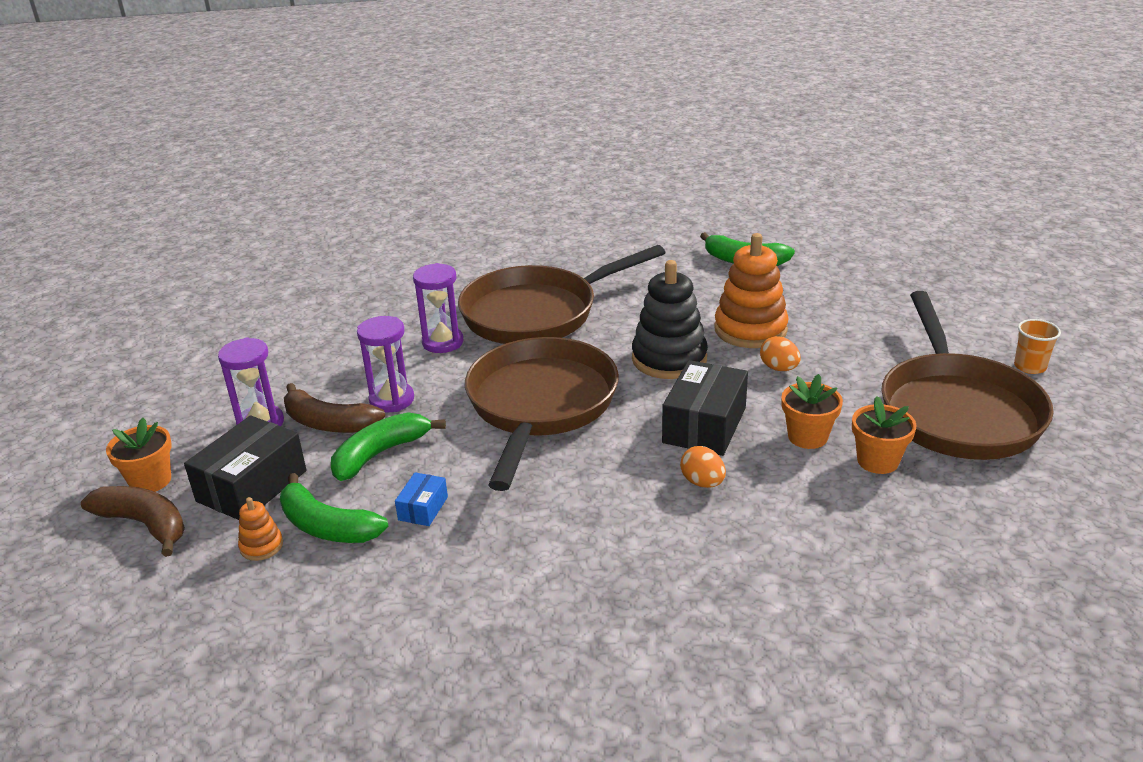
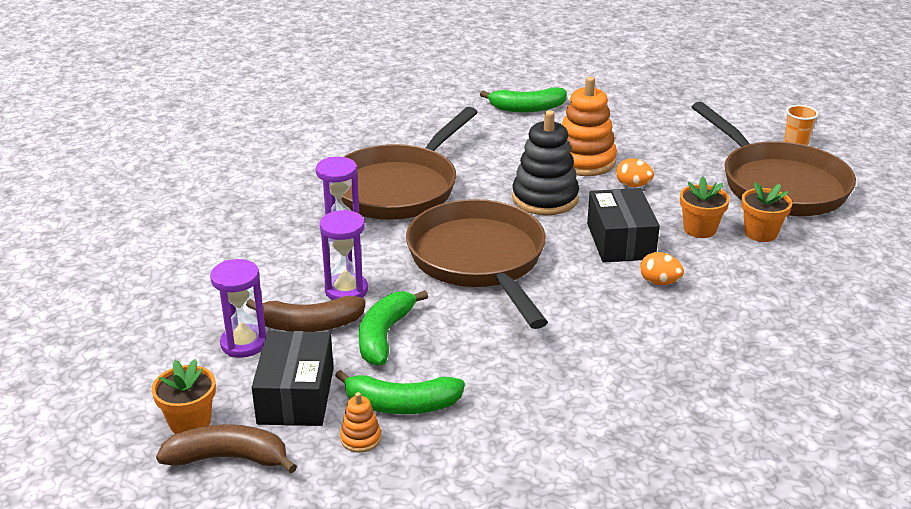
camera: 30 degrees left, 0 degrees up
blue box [395,472,448,526] -> none

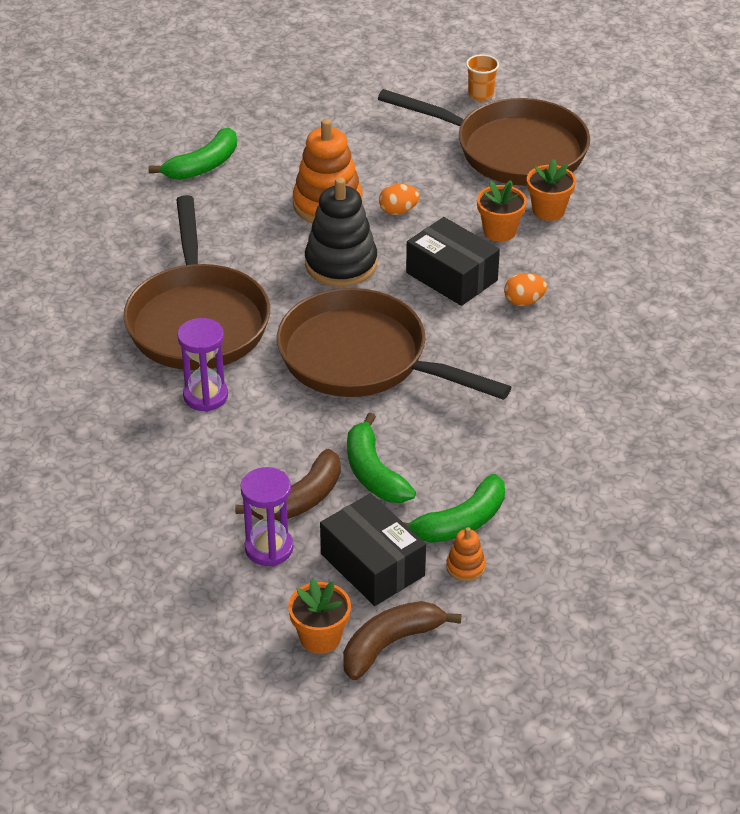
camera: 40 degrees left, 10 degrees up
purple hourglass [319,210,368,300] -> none

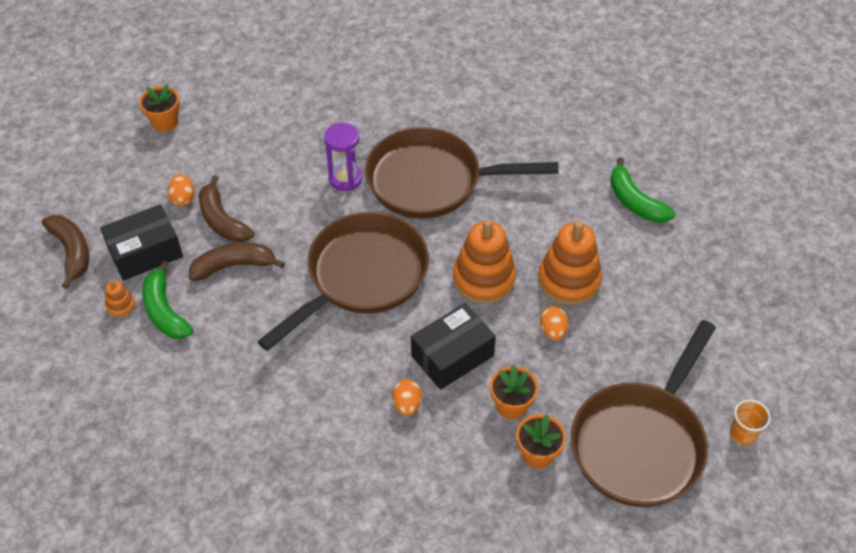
camera: 100 degrees right, 10 degrees up
purple hourglass [241,467,294,566] -> orange egg [168,174,194,206]
orange flower pot [288,578,351,654] -> orange flower pot moved to [139,84,180,132]
black stacking toy [305,177,377,287] -> orange stacking toy [453,219,516,304]
green banana [347,413,416,503] -> brown banana [189,243,285,281]

